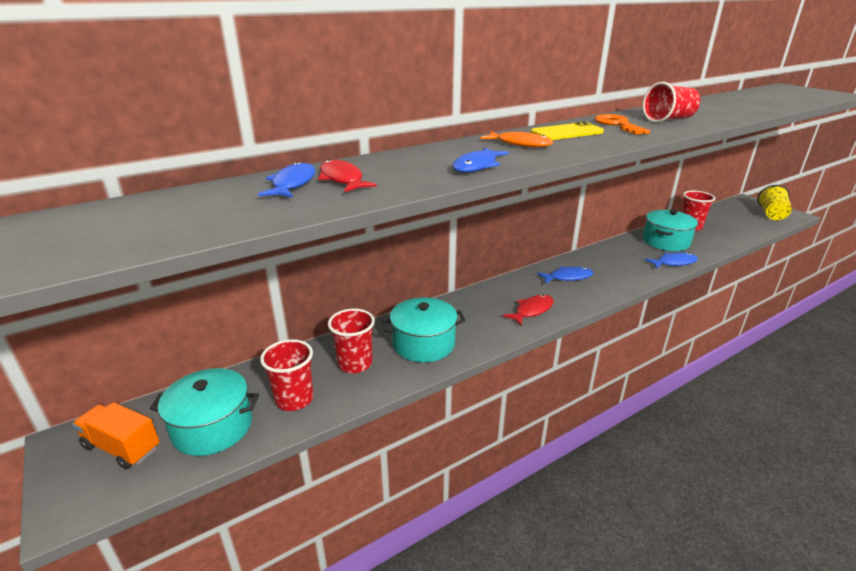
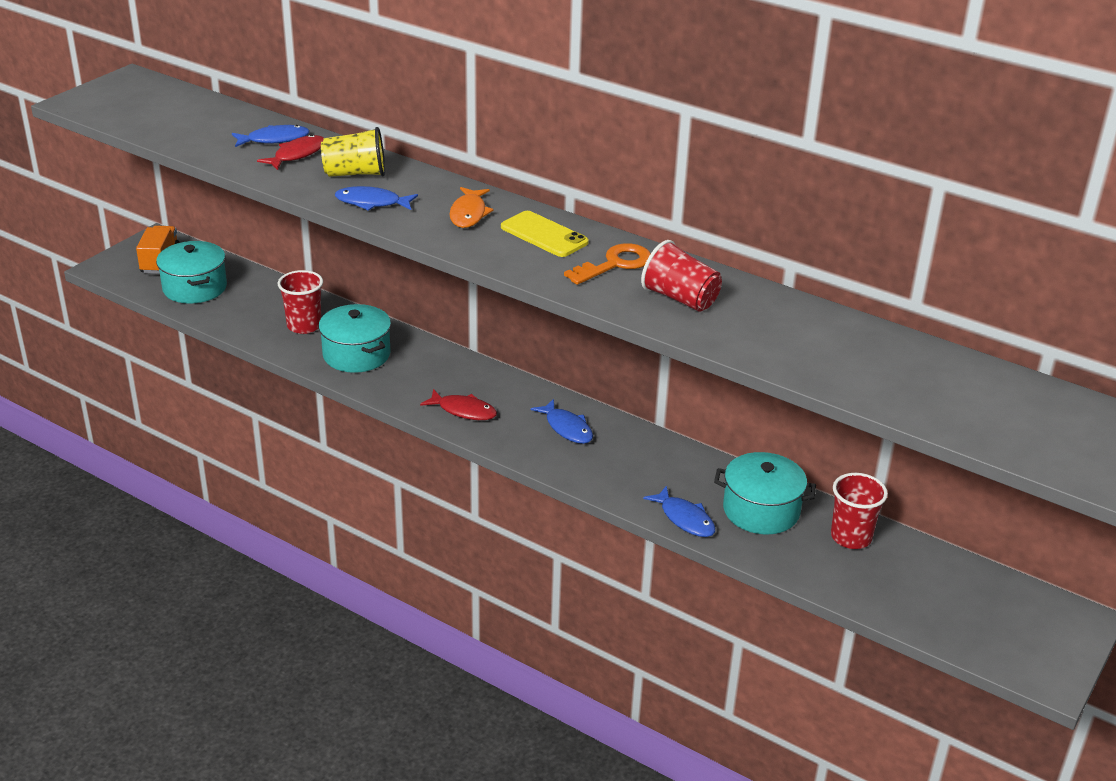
camera: 65 degrees right, 5 degrees up
red cup [260,339,313,411] -> none
yellow cup [758,185,792,220] -> yellow cup moved to [321,127,385,177]

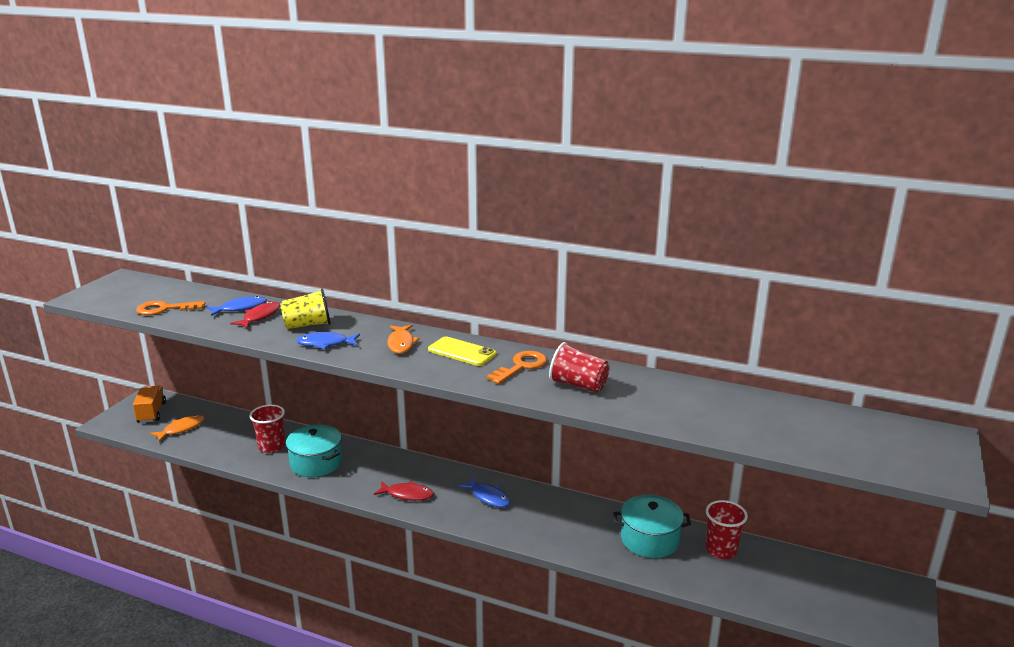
camera: 10 degrees left, 10 degrees down
turquoise pot [156,241,227,304] -> orange fish [150,415,205,442]
blue fish [643,486,715,537] -> none
none -> orange key [136,301,205,315]

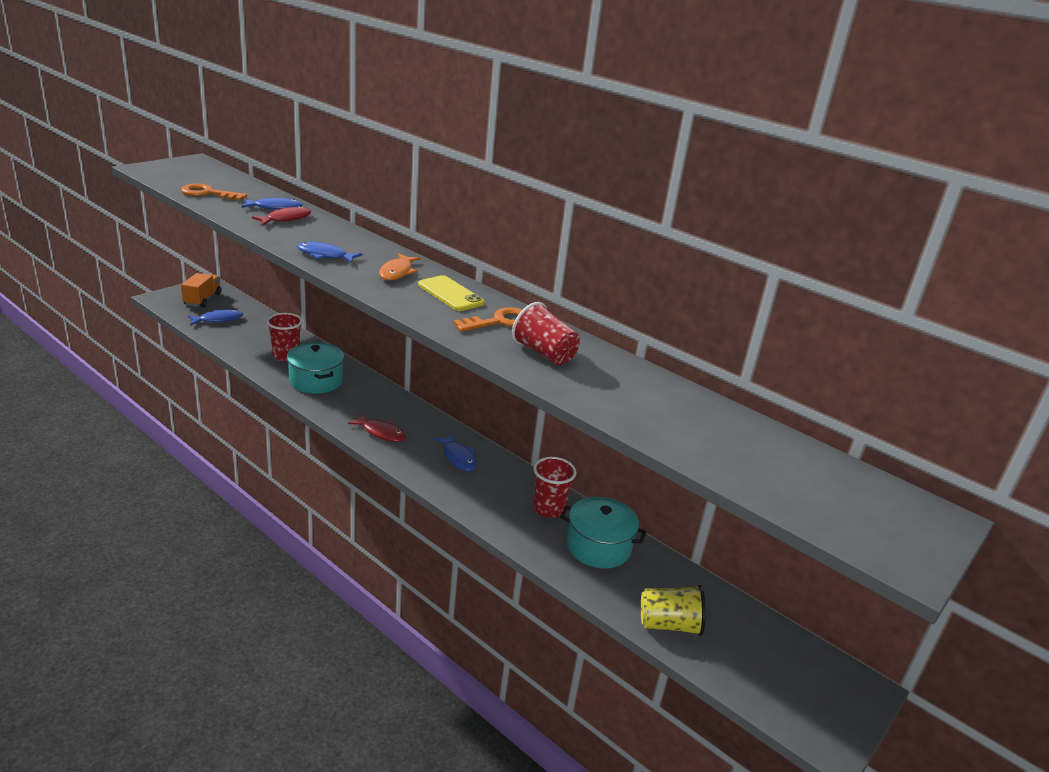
camera: 15 degrees right, 5 degrees up
orange fish [150,415,205,442] -> blue fish [188,310,243,325]
yellow cup [280,289,331,329] -> yellow cup moved to [641,585,706,636]
red cup [706,500,748,559] -> red cup moved to [533,457,577,518]

